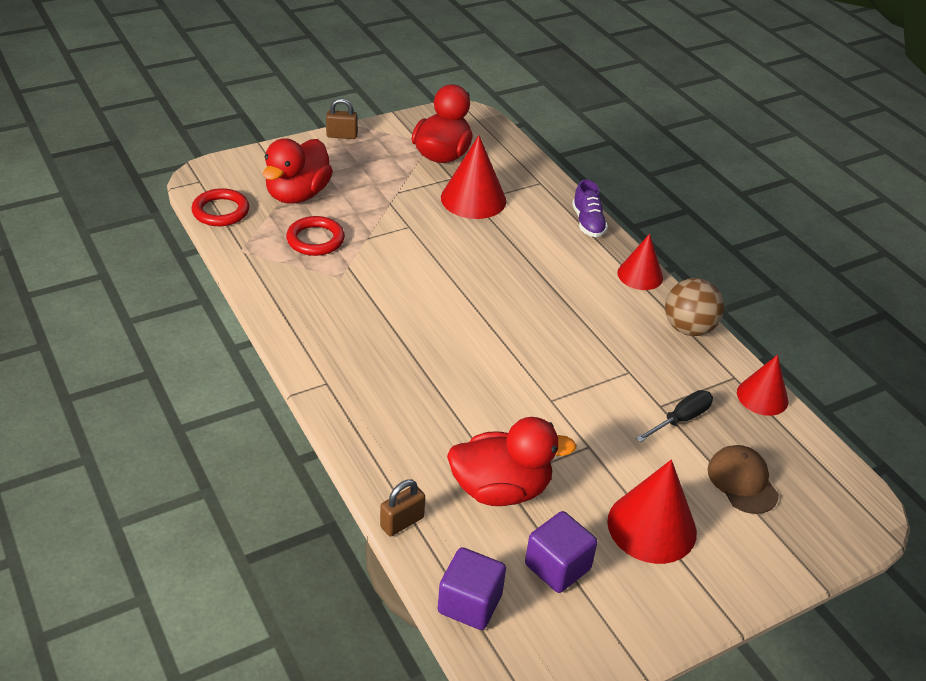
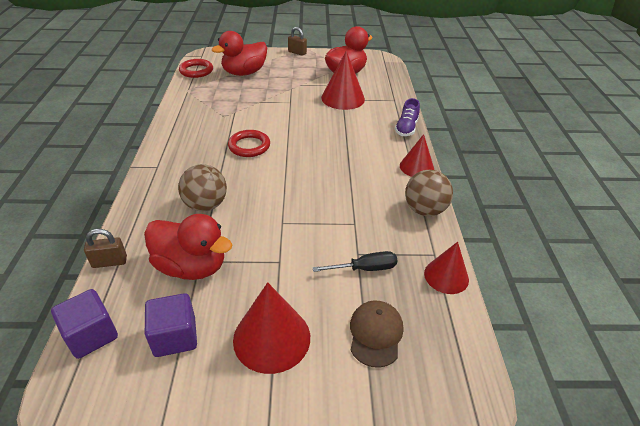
camera: 30 degrees right, 0 degrees up
red ring [286,216,345,256] -> red ring moved to [228,130,270,157]
none -> brown ball [178,164,227,211]

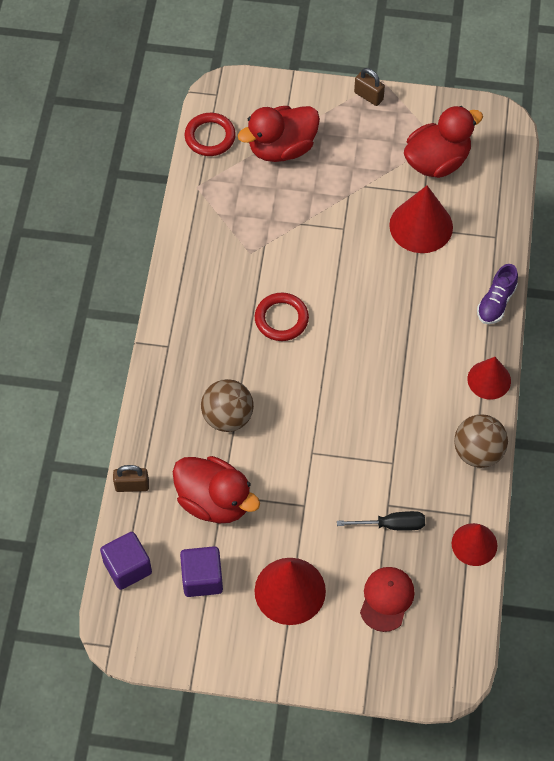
camera: 10 degrees right, 20 degrees up
brown cap [350,301,403,368] -> red cap [360,567,415,632]

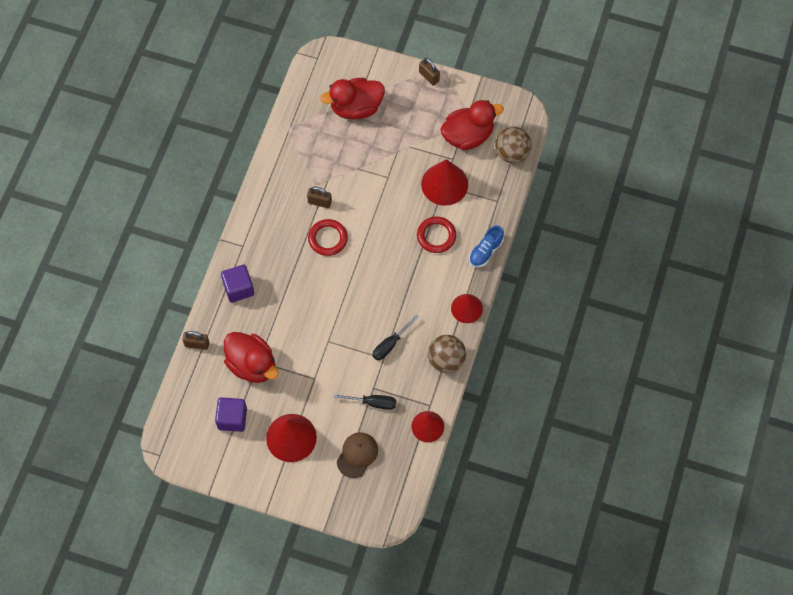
camera: 10 degrees right, 5 degrees up
purple cube [100,532,152,590] -> purple cube moved to [221,265,254,303]
red ring [185,113,236,156] -> red ring moved to [417,216,456,253]
brown ball [201,379,254,432] -> brown ball moved to [495,127,532,163]
red cap [360,567,415,632] -> brown cap [337,432,378,478]
purple shoe [477,264,518,324] -> blue shoe [469,225,504,267]
none -> brown padlock [307,187,332,208]
none -> black screwdriver [372,315,419,360]

